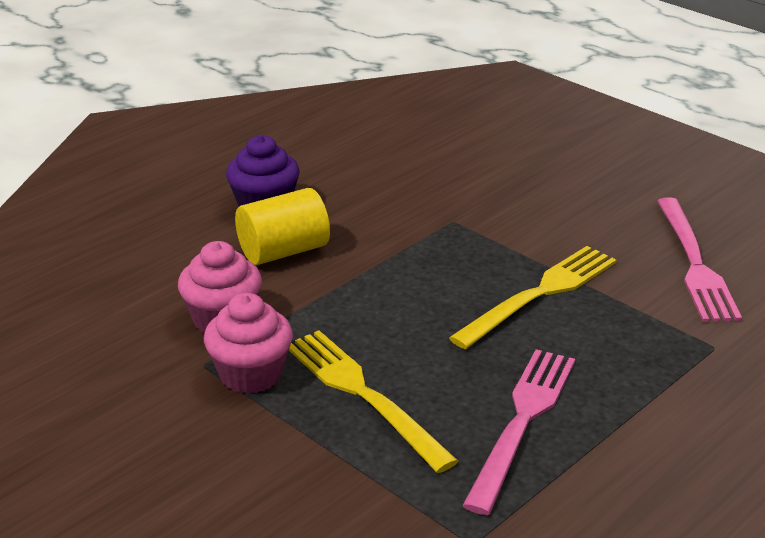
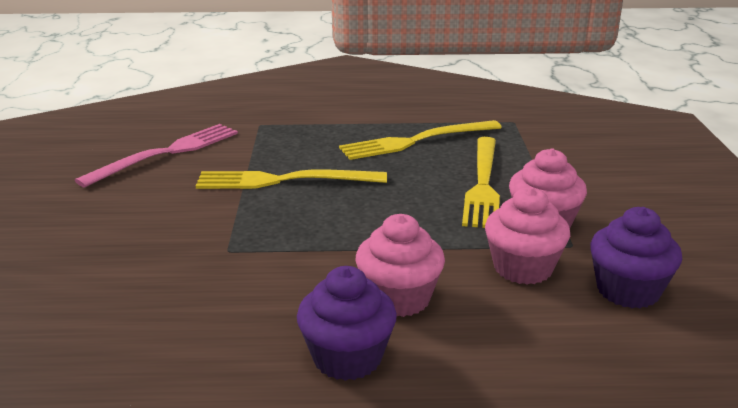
camera: 135 degrees left, 5 degrees down
yellow cylinder [235,188,330,265] -> pink cupcake [356,214,445,317]
pink fork [462,349,575,515] -> yellow fork [339,120,502,160]
none -> purple cupcake [590,207,682,308]

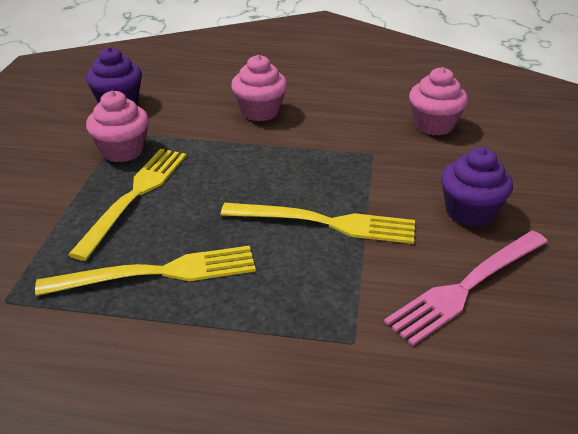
camera: 170 degrees left, 10 degrees up
purple cupcake [297,266,397,381] -> purple cupcake moved to [441,147,513,227]
pink cupcake [485,187,570,284] -> pink cupcake moved to [409,67,468,136]

